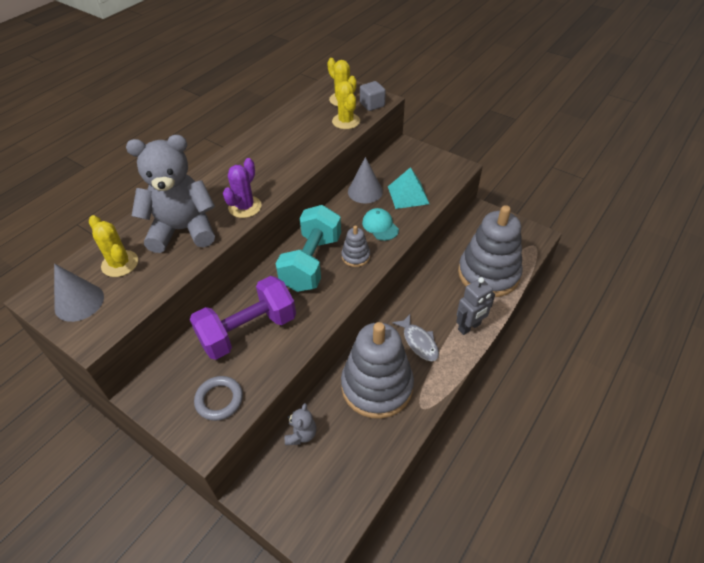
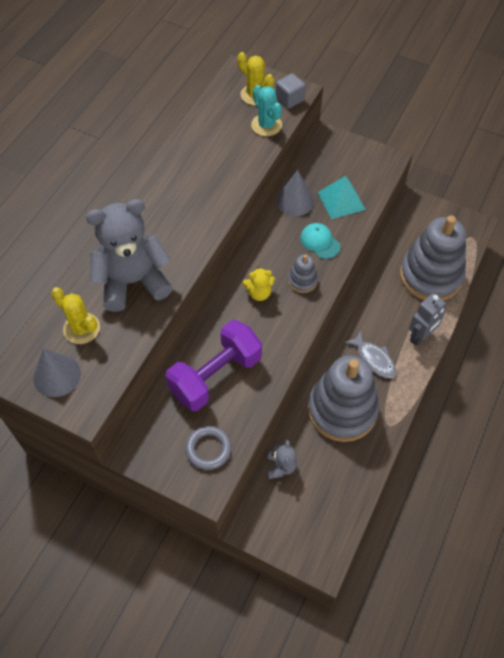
camera: 10 degrees left, 10 degrees up
purple cactus [223,158,261,218] -> none
turquoise dumbbell [276,205,341,292] -> yellow teddy bear [242,267,275,301]
yellow cactus [332,81,360,129] -> turquoise cactus [251,85,282,136]

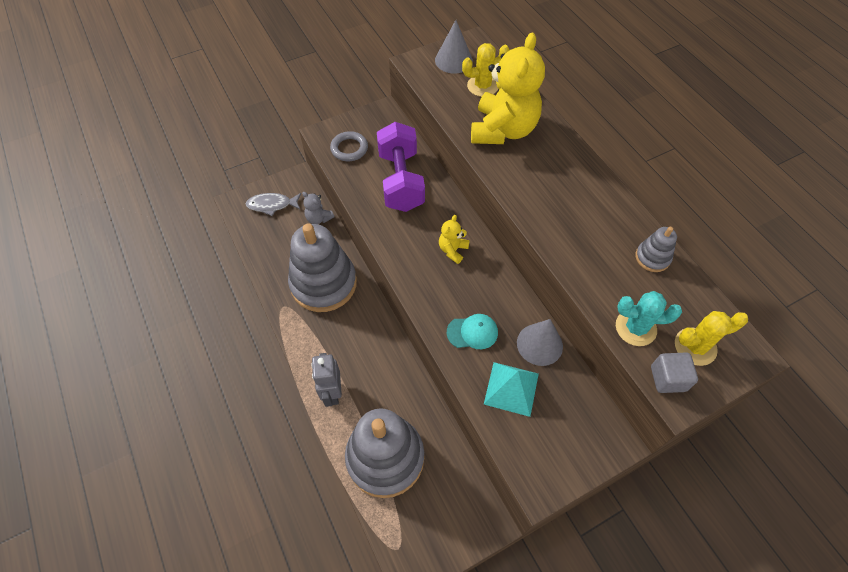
camera: 125 degrees right, 0 degrees up
grey teddy bear [86,199,173,312] -> yellow teddy bear [471,32,545,144]
grey stacking toy [288,254,318,293] -> grey stacking toy moved to [636,227,677,272]
grey fish [344,330,396,378] -> grey fish moved to [246,193,301,216]

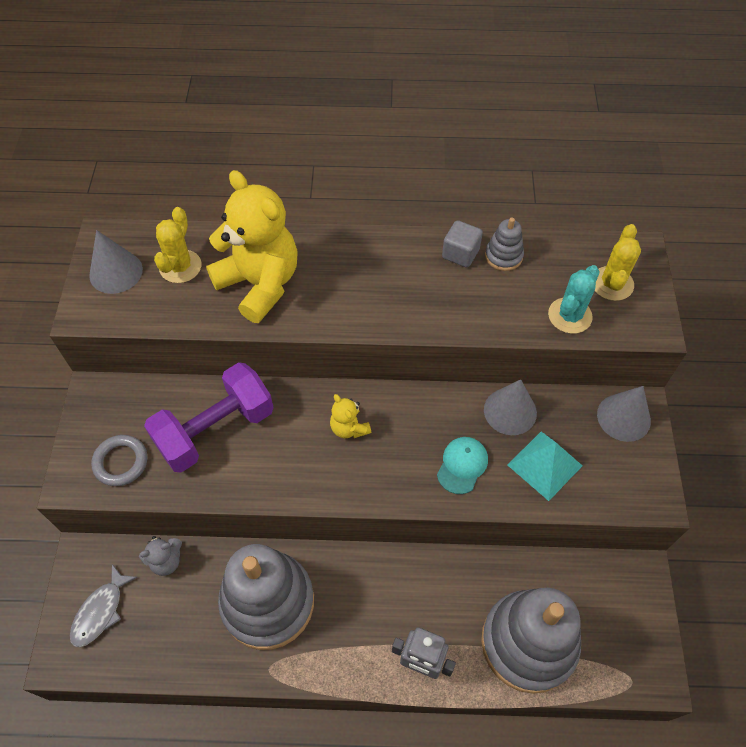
camera: 60 degrees left, 0 degrees up
purple dumbbell [377,122,425,212] -> purple dumbbell turned 60 degrees counterclockwise [144,362,274,473]
grey cube [651,352,698,393] -> grey cube moved to [442,220,483,267]
none -> grey cone [597,386,651,442]

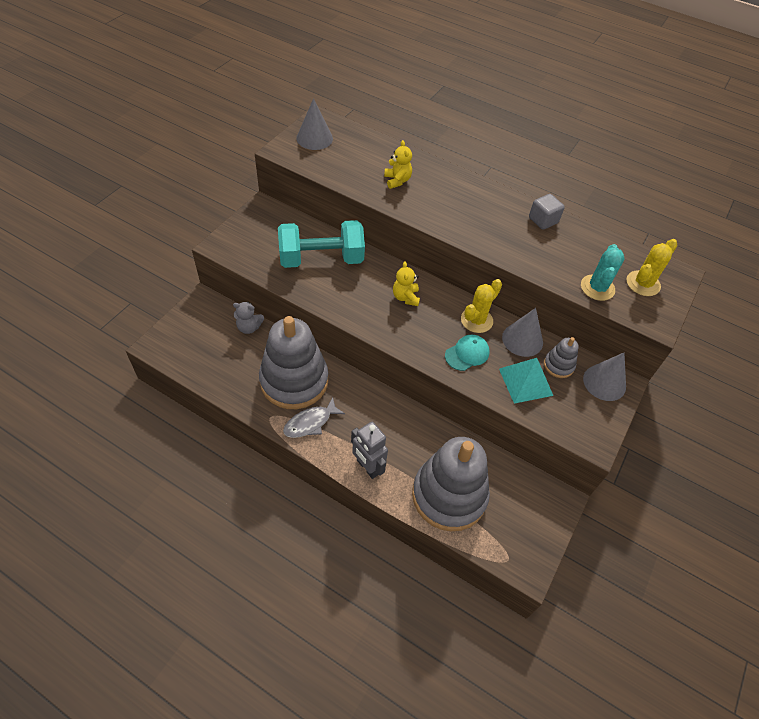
camera: 25 degrees right, 5 degrees down
grey fish [70,564,137,647] -> grey fish moved to [283,397,345,438]
grey ring [91,435,147,486] -> none
purple dumbbell [144,362,274,473] -> turquoise dumbbell [278,220,365,268]
yellow cactus [154,207,201,283] -> yellow cactus moved to [461,279,502,333]
yellow teddy bear [206,170,298,323] -> yellow teddy bear [384,140,412,189], size x0.44
grey stacking toy [485,218,524,271] -> grey stacking toy moved to [544,337,579,378]
turquoise cactus [548,265,600,334] -> turquoise cactus turned 45 degrees counterclockwise [581,244,625,301]

